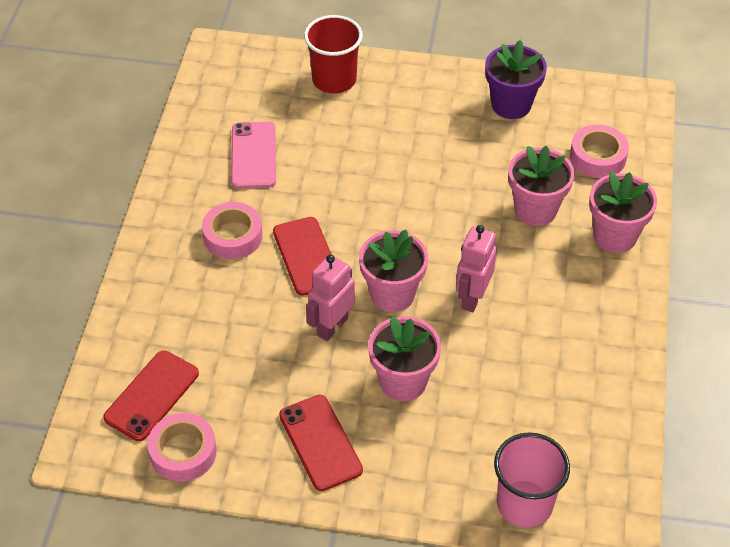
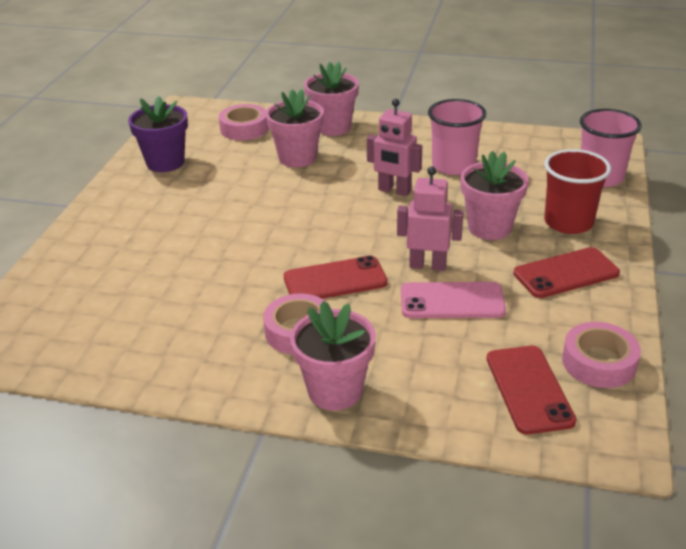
camera: 85 degrees left, 15 degrees down
red phone [103,350,199,441] -> red phone turned 45 degrees clockwise [487,345,577,435]
pink phone [231,122,276,189] -> pink phone moved to [401,282,506,318]
red cup [304,15,363,93] -> red cup moved to [544,149,611,234]
pink robot [306,255,355,341] -> pink robot turned 150 degrees clockwise [397,166,464,271]
pink flower pot [359,230,428,312] -> pink flower pot moved to [290,301,376,411]
none -> pink cup [428,99,486,175]

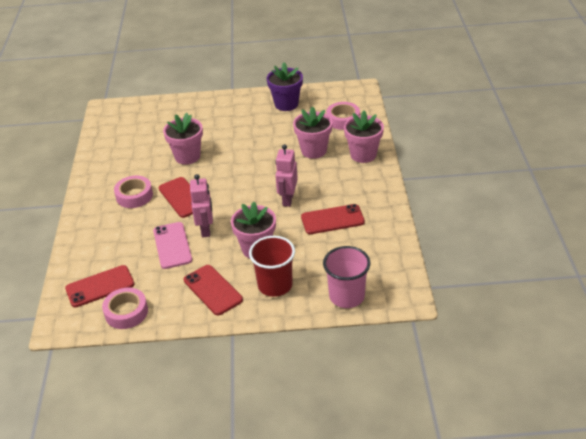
camera: 75 degrees right, 5 degrees up
pink flower pot [290,301,376,411] -> pink flower pot moved to [163,113,203,165]
pink cup [428,99,486,175] -> red phone [301,204,365,234]

